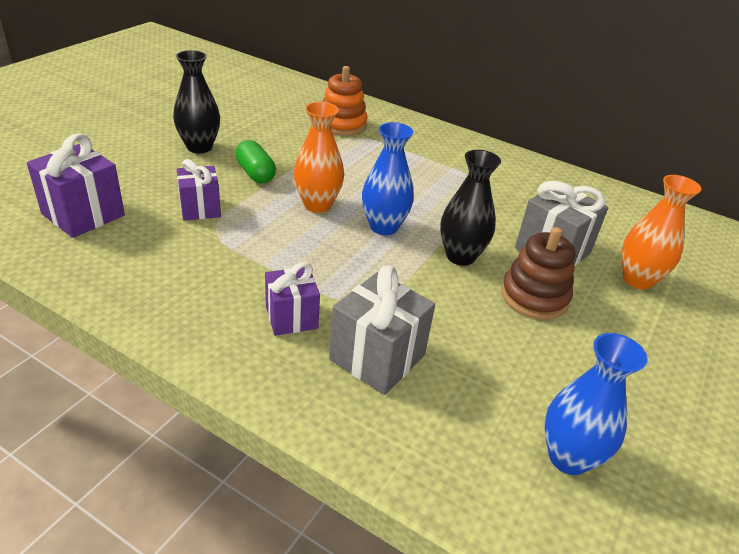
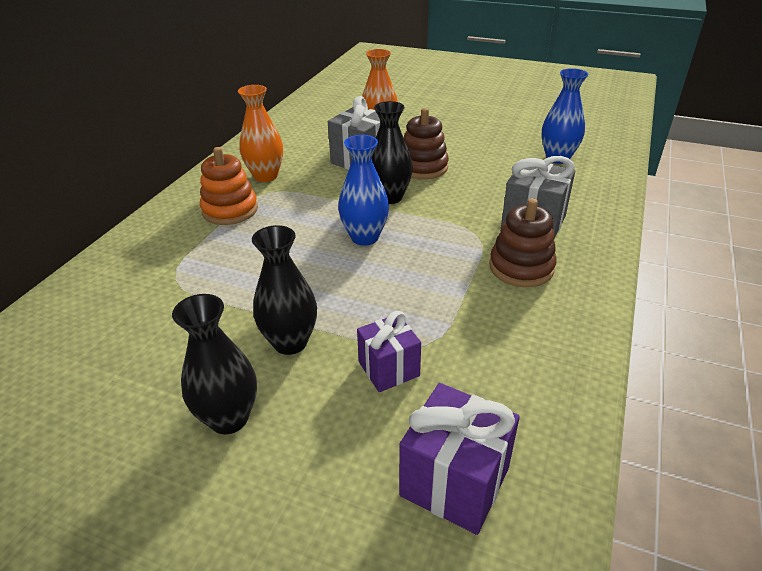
camera: 95 degrees left, 0 degrees up
green capsule [235,140,276,183] -> black vase [252,225,317,355]
purple gift [265,262,320,336] -> brown stacking toy [489,198,557,287]
orange vase [294,102,344,213] -> orange vase moved to [238,85,283,182]
orange stacking toy [322,66,368,136] -> orange stacking toy moved to [200,147,258,225]

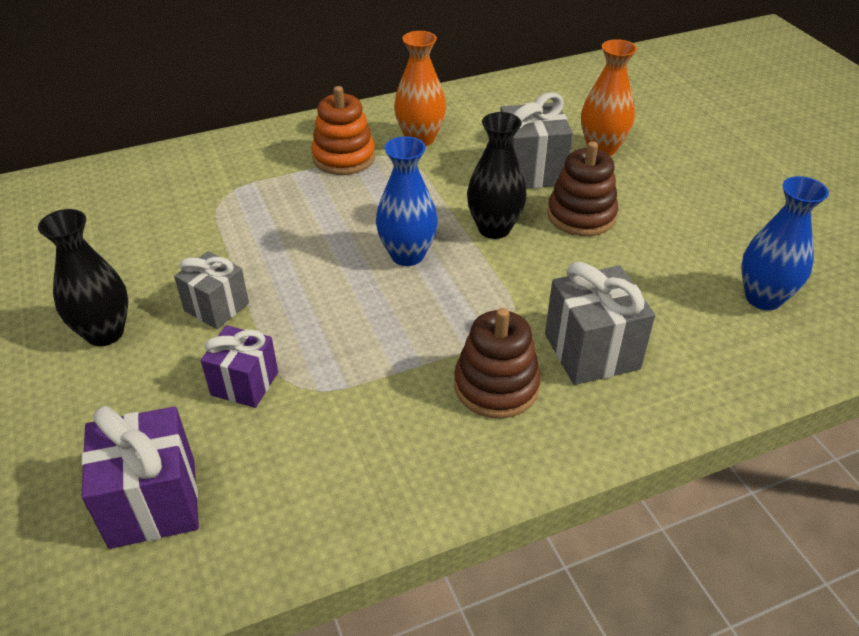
camera: 45 degrees right, 5 degrees up
black vase [252,225,317,355] -> grey gift [174,251,249,329]

